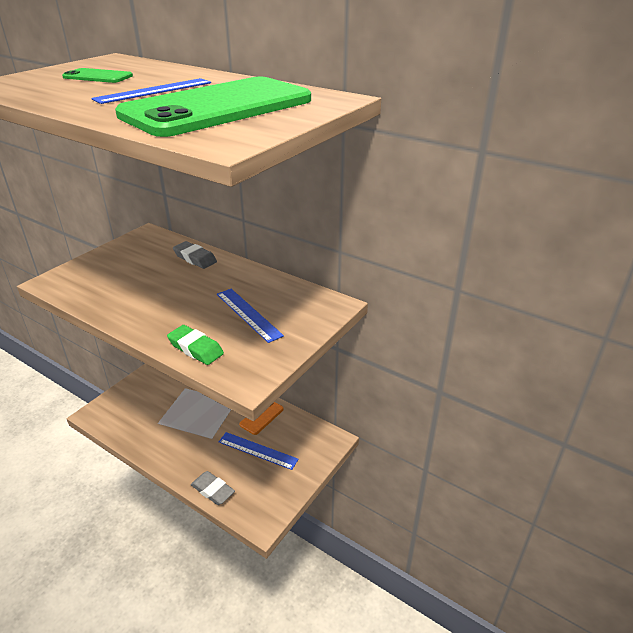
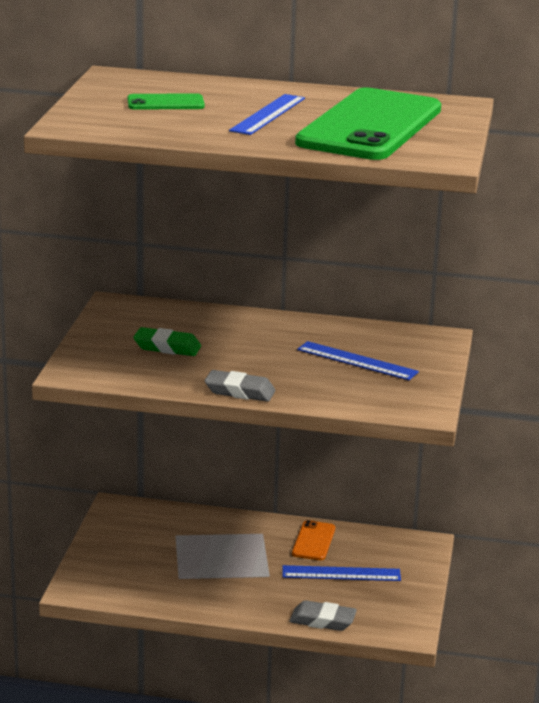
camera: 25 degrees left, 10 degrees down
green eraser [167,325,224,365] -> green eraser moved to [133,327,201,356]
grey eraser [173,241,217,269] -> grey eraser moved to [205,370,275,402]

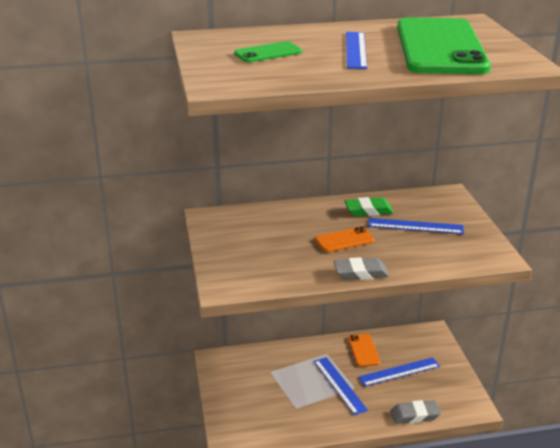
camera: 20 degrees left, 5 degrees up
green eraser [133,327,201,356] -> green eraser moved to [344,197,394,216]
none -> blue ruler [314,357,368,415]
none -> orange phone [315,227,375,252]

